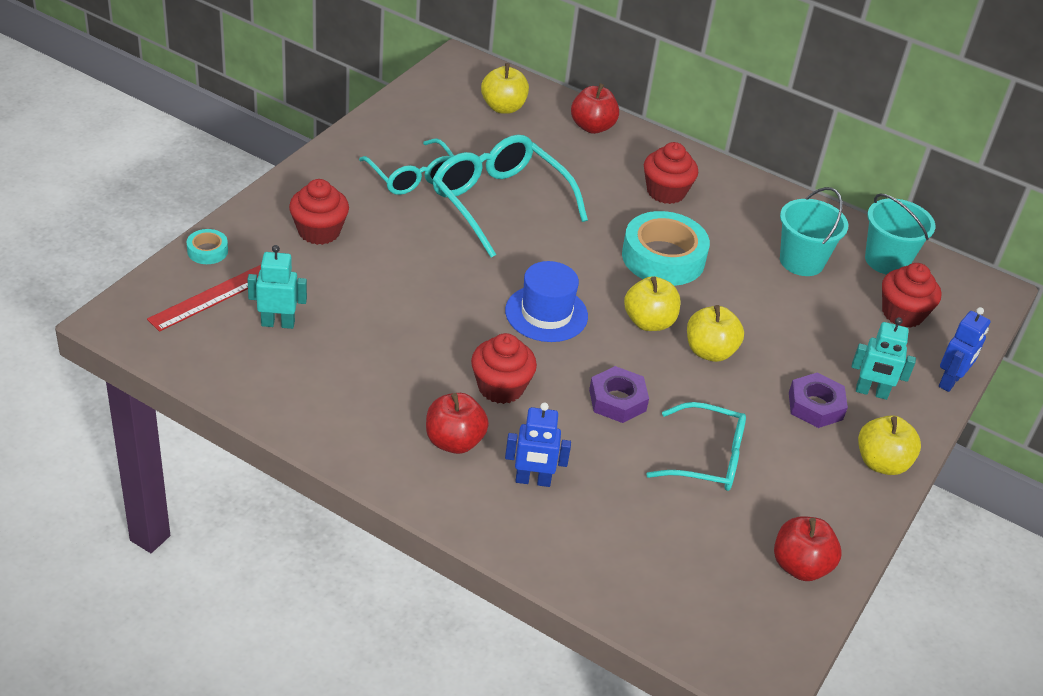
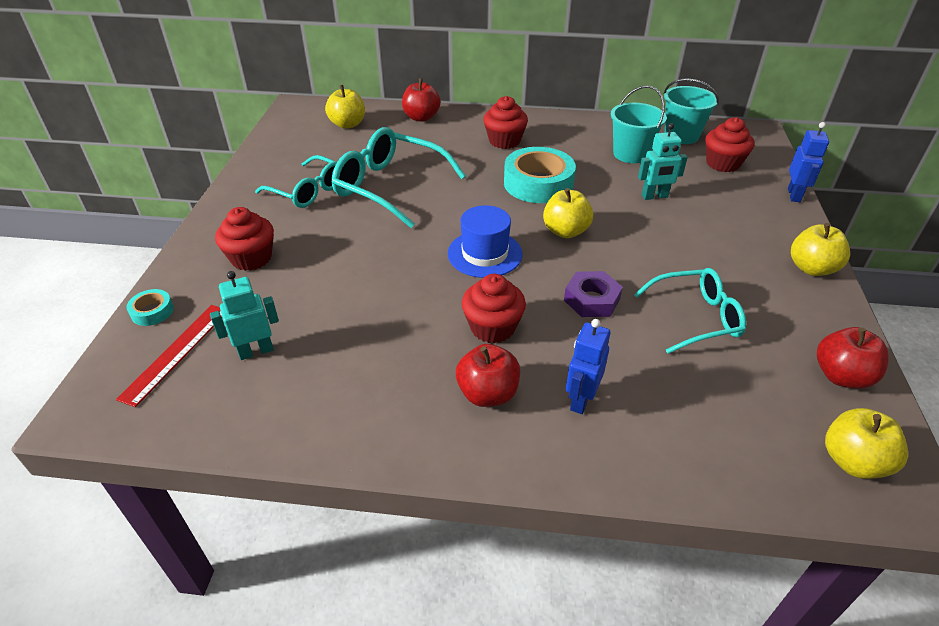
camera: 20 degrees left, 0 degrees up
blue robot [505,403,571,487] -> blue robot turned 135 degrees clockwise [566,319,610,414]
yellow apple [687,305,744,362] -> yellow apple moved to [825,408,908,479]
purple nut [789,372,848,428] -> none
turquoise robot [851,317,916,400] -> turquoise robot moved to [638,123,688,200]

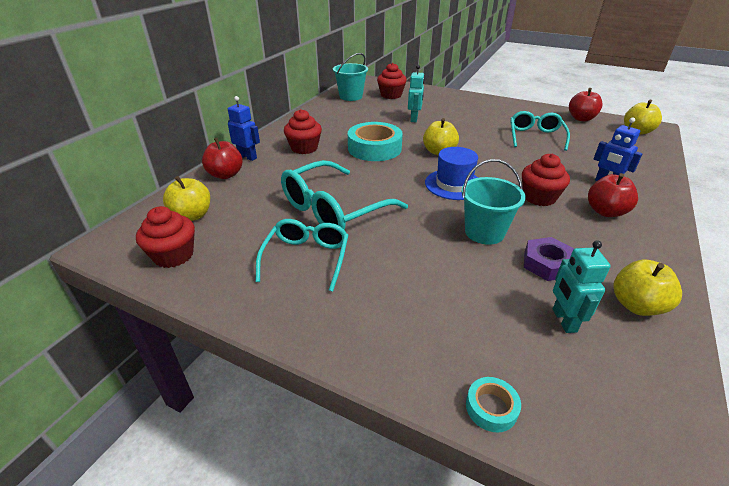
camera: 70 degrees left, 5 degrees down
red ruler [116,305,222,407] -> none
red cupcake [215,207,274,271] -> red cupcake moved to [136,206,195,268]
turquoise glasses [255,155,337,208] -> turquoise glasses turned 45 degrees counterclockwise [256,219,348,292]
purple nut [564,271,623,317] -> purple nut moved to [524,237,575,281]
turquoise bucket [611,85,667,163] -> turquoise bucket moved to [461,159,526,245]
blue robot [788,122,829,202] -> blue robot moved to [228,96,260,161]
yellow apple [791,223,850,276] -> yellow apple moved to [613,260,682,316]

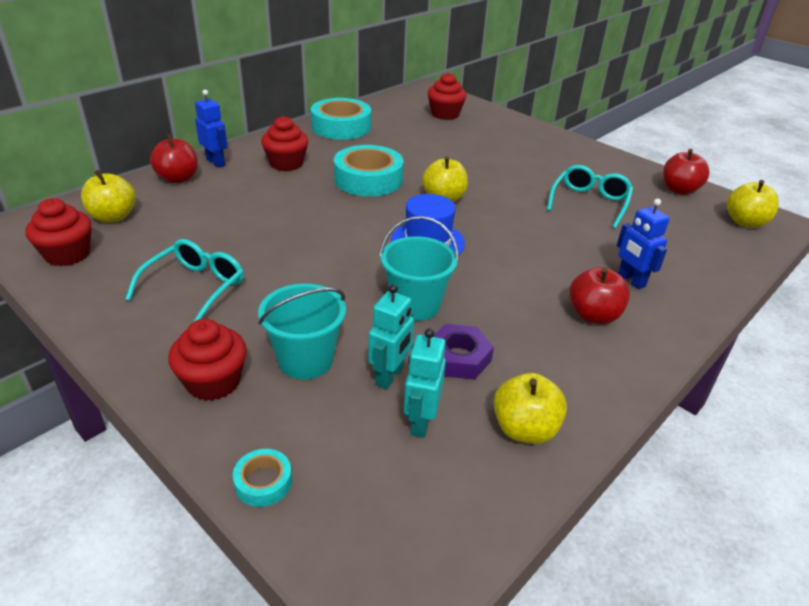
camera: 15 degrees right, 0 degrees up
turquoise glasses [281,160,408,230] -> none
turquoise bucket [333,53,368,101] -> turquoise bucket moved to [258,283,346,380]
turquoise robot [408,65,425,122] -> turquoise robot moved to [368,284,414,389]
red cupcake [522,154,570,206] -> red cupcake moved to [168,319,247,401]
none -> turquoise tape [311,98,371,140]

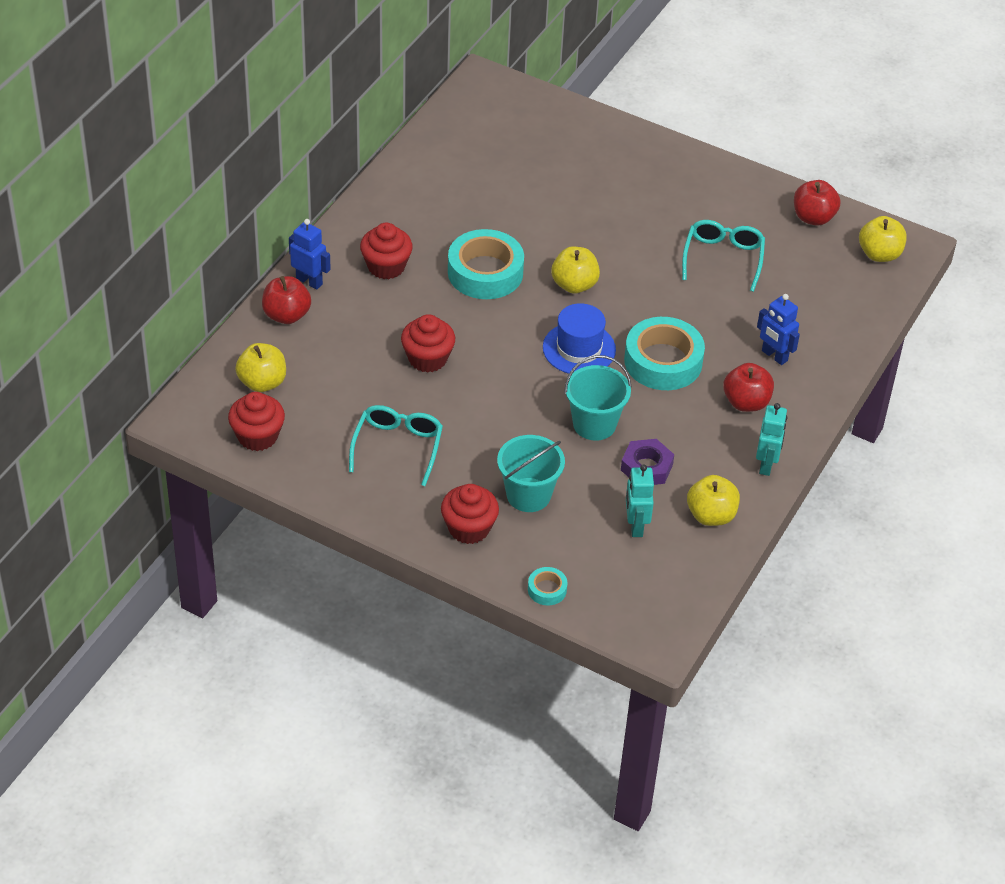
camera: 15 degrees left, 10 degrees up
turquoise tape [311,98,371,140] -> turquoise tape moved to [624,317,705,390]
turquoise robot [368,284,414,389] -> turquoise robot moved to [756,403,787,476]
red cupcake [428,72,467,120] -> red cupcake moved to [401,314,455,373]

